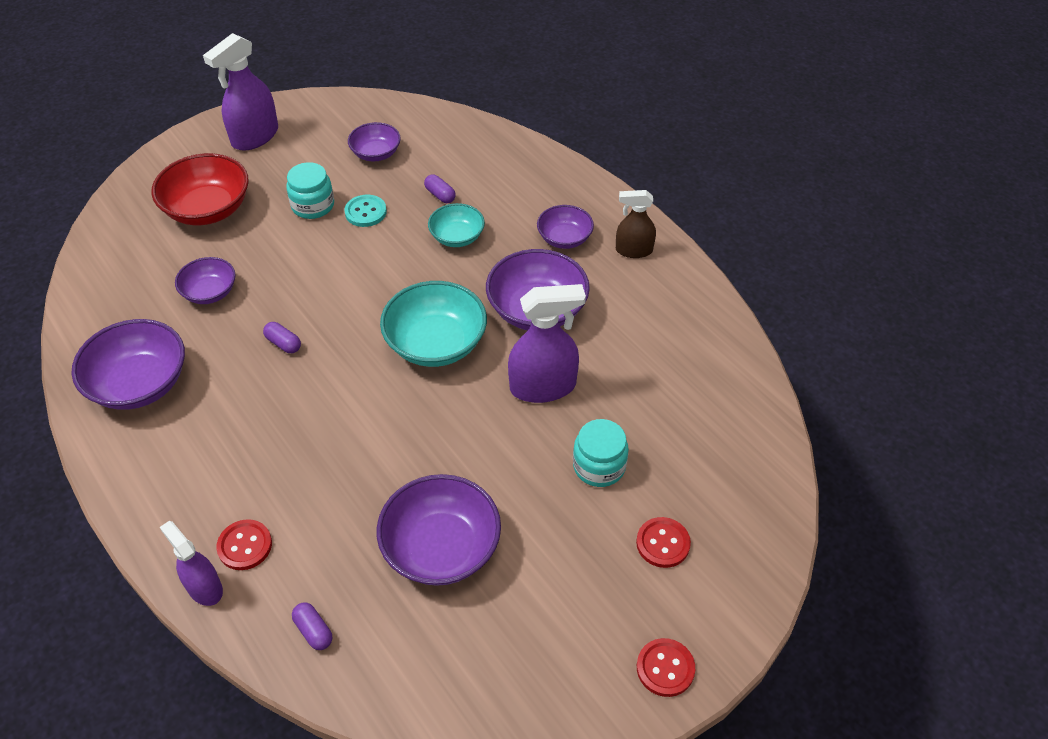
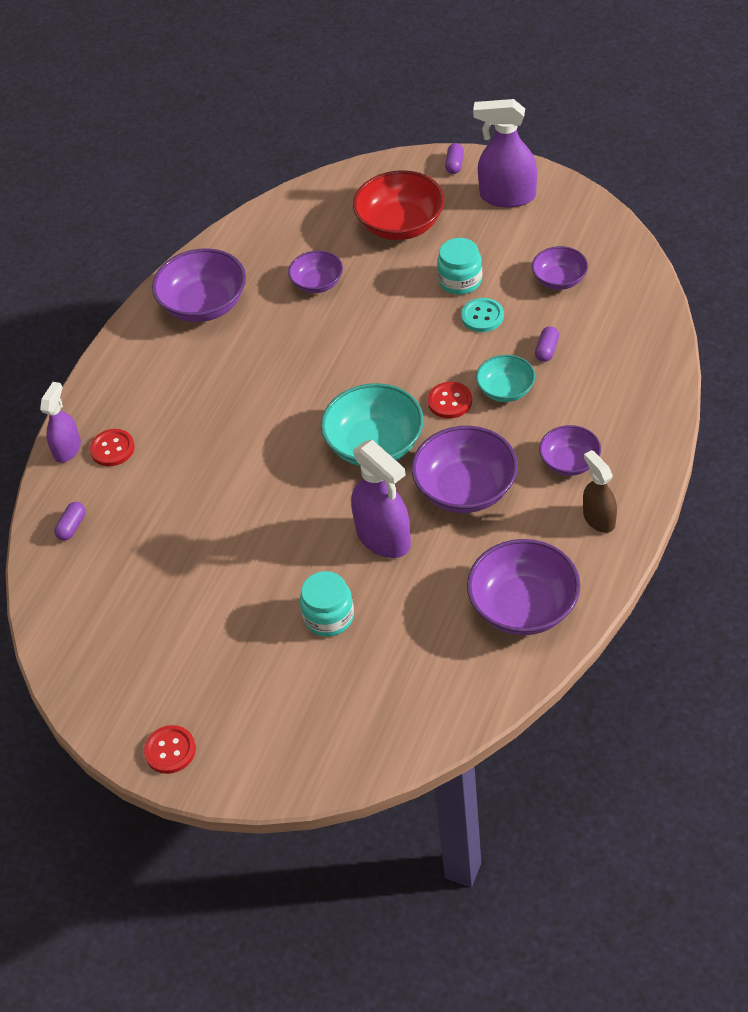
camera: 65 degrees right, 0 degrees up
purple capsule [263,322,301,353] -> purple capsule moved to [445,143,464,174]
purple bowl [377,474,501,586] -> purple bowl moved to [467,539,580,635]
red button [636,517,691,568] -> red button moved to [428,382,472,418]

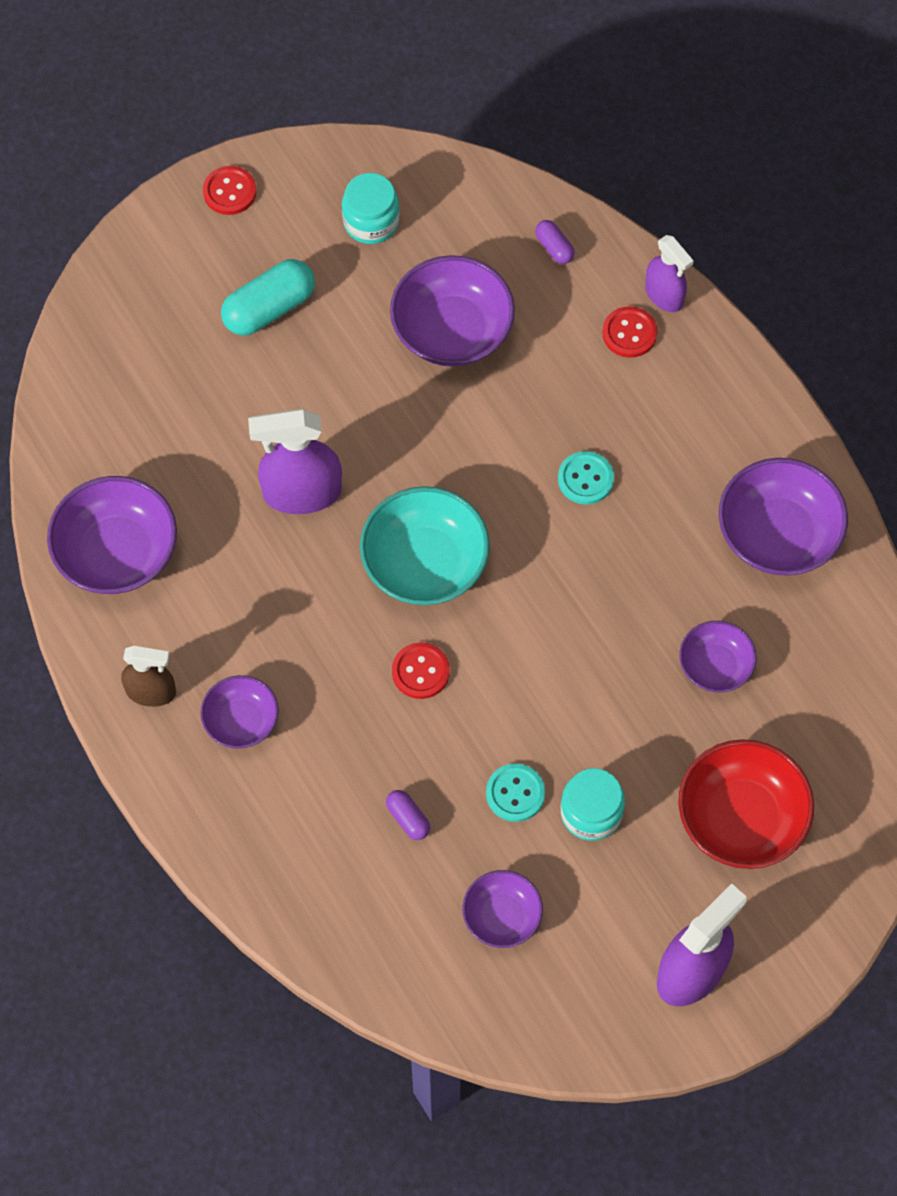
camera: 120 degrees right, 15 degrees up
turquoise jar [300,571,354,636] -> turquoise jar moved to [342,173,400,244]
purple bowl [412,426,518,513] -> purple bowl moved to [390,255,515,367]
purple capsule [445,143,464,174] -> none
turquoise bowl [476,355,535,402] -> none
none -> turquoise capsule [221,259,315,336]
none -> turquoise button [558,451,614,505]

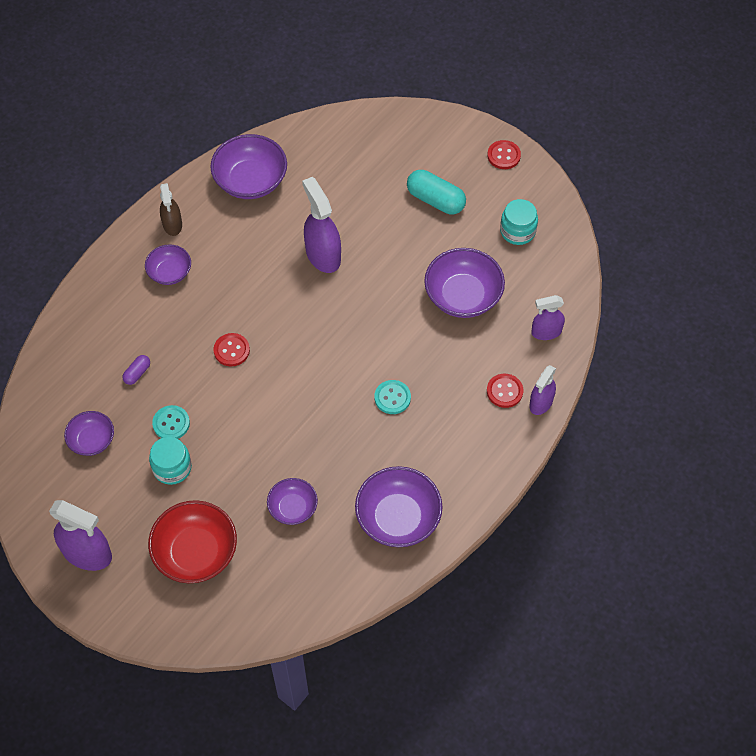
camera: 70 degrees right, 5 degrees down
turquoise bowl [360,486,490,605] -> none
purple capsule [535,220,575,264] -> purple spray bottle [531,295,565,340]

